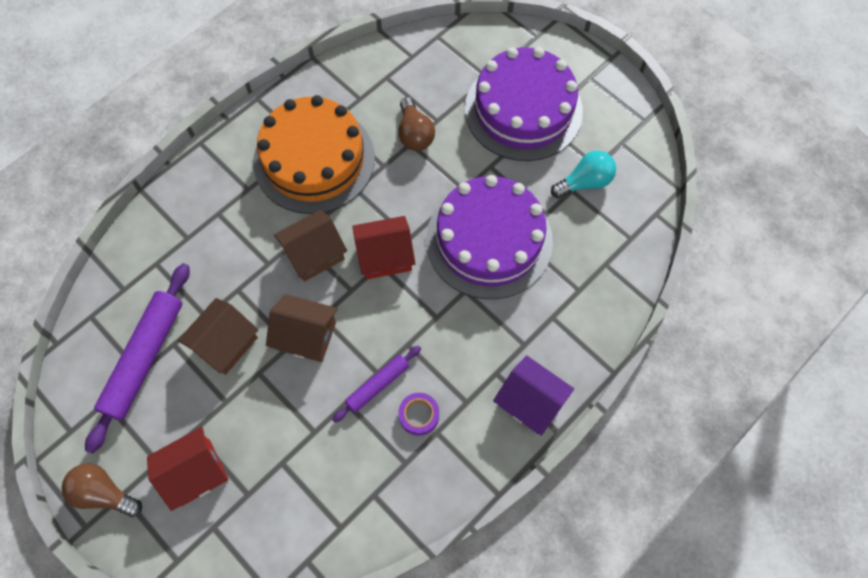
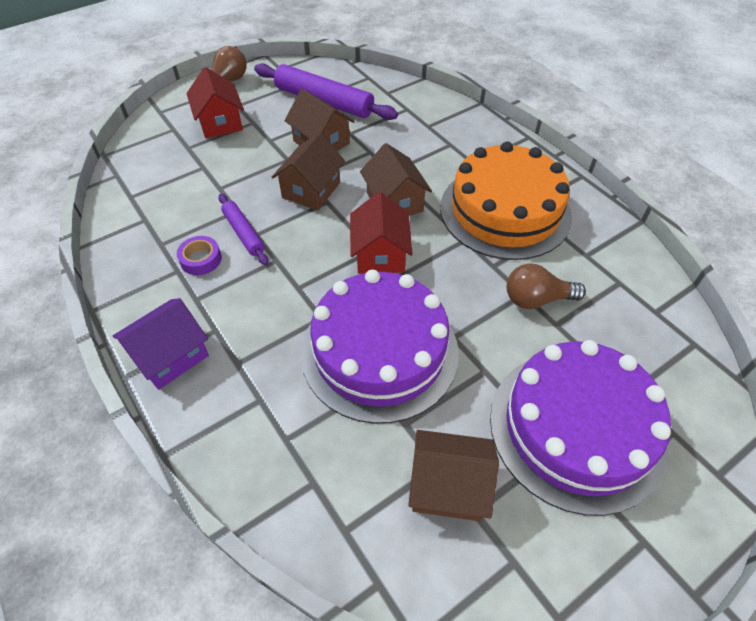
camera: 100 degrees right, 15 degrees down
turquoise light bulb [551,151,616,199] -> brown house [408,430,499,521]

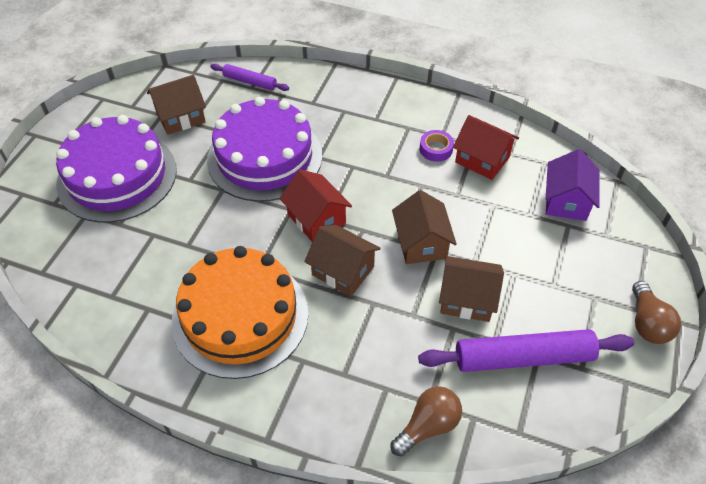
camera: 145 degrees right, 0 degrees up
purple house [113,298,209,390] -> purple house moved to [546,149,600,221]
red house [186,67,244,138] -> red house moved to [453,115,519,180]
purple rolling pin [218,194,269,265] -> purple rolling pin moved to [210,64,289,91]
brown light bulb [507,263,586,309] -> brown light bulb moved to [390,386,462,456]

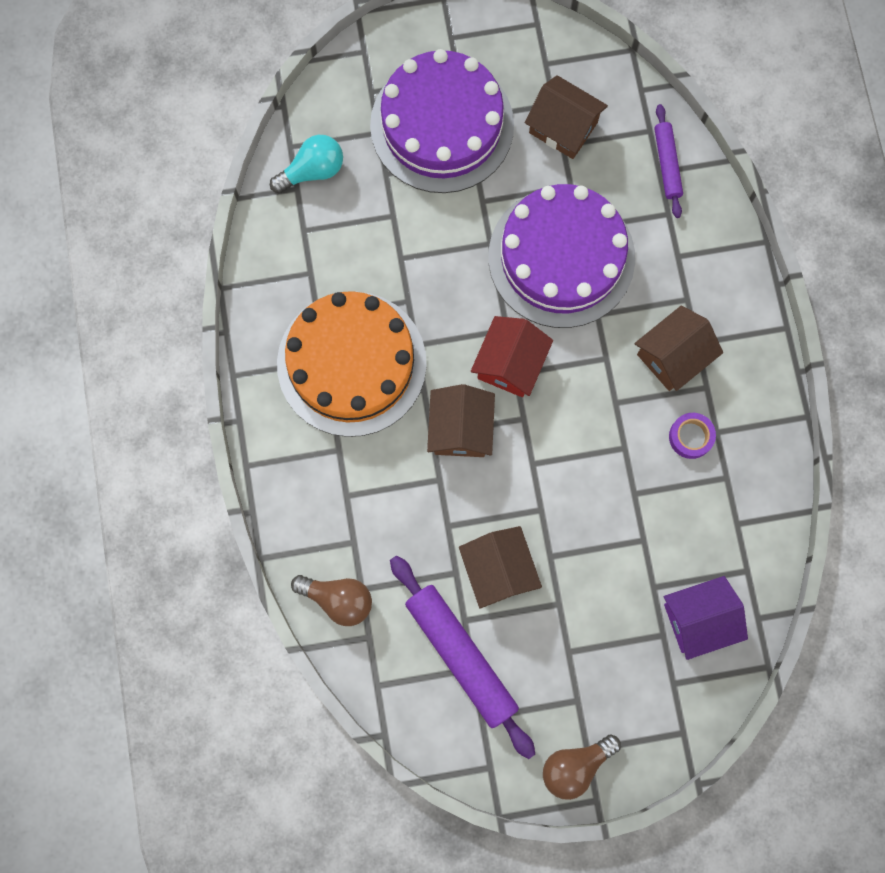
camera: 60 degrees right, 25 degrees up
brown house [392,190,457,264] -> brown house moved to [635,305,723,391]
red house [453,115,519,180] -> none
none -> turquoise light bulb [270,135,343,194]

